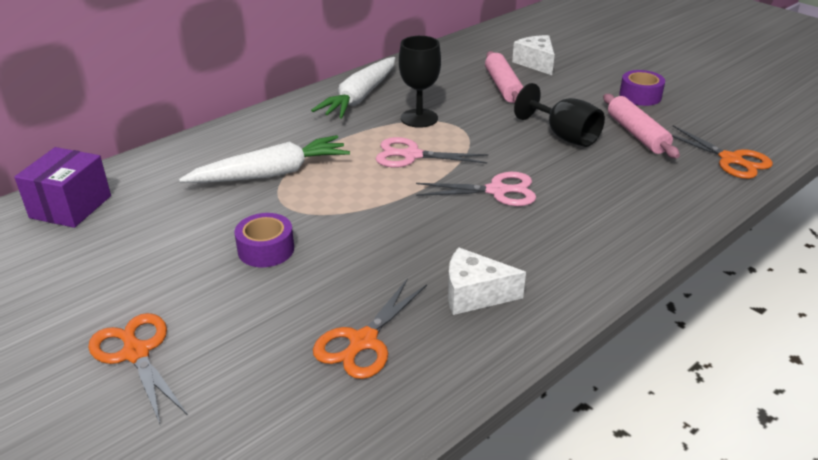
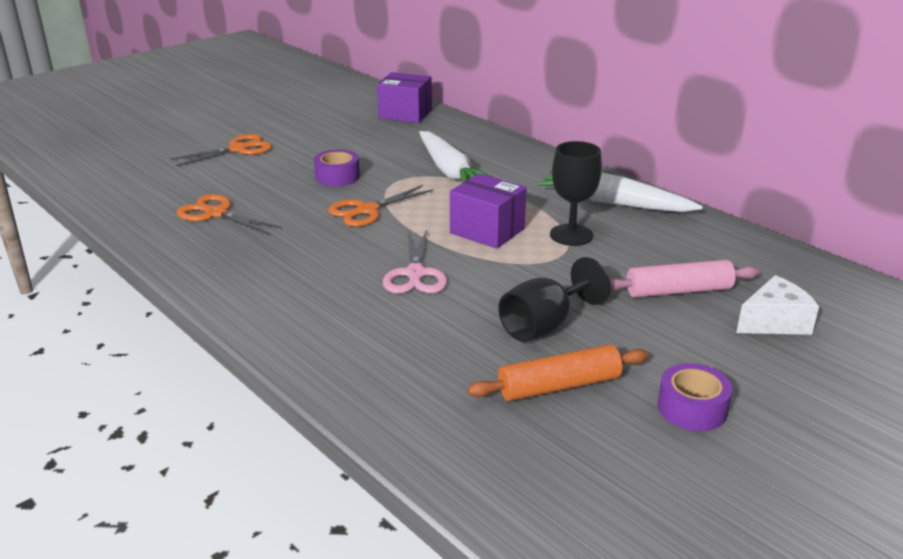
camera: 90 degrees right, 5 degrees down
pink scissors [376,137,488,168] -> purple box [450,173,527,249]
white cheese [448,247,526,315] -> none
pink rolling pin [603,94,680,158] -> orange rolling pin [468,344,648,401]
orange scissors [671,125,773,179] -> orange scissors moved to [328,185,433,227]

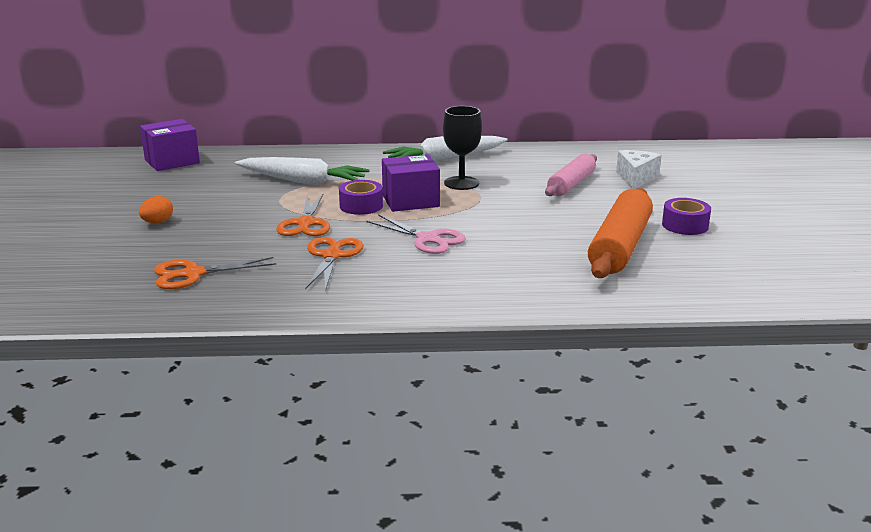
camera: 50 degrees left, 5 degrees down
orange scissors [170,134,272,167] -> orange scissors moved to [305,237,364,291]
purple tape [314,149,360,186] -> purple tape moved to [339,180,383,215]
orange rolling pin [468,344,648,401] -> orange rolling pin [588,188,653,278], size x1.53
black goblet [498,257,611,342] -> none
none -> orange egg [139,196,173,223]

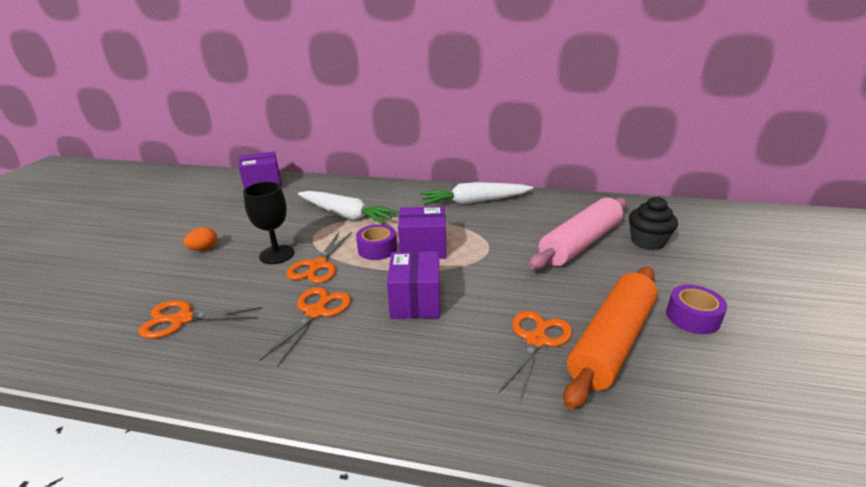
camera: 15 degrees right, 5 degrees up
pink scissors [366,214,466,254] -> purple box [387,251,440,319]
black goblet [443,106,482,190] -> black goblet moved to [243,182,294,264]
pink rolling pin [545,154,597,196] -> pink rolling pin [528,197,627,270], size x1.53
white cheese [616,150,662,189] -> black cupcake [629,196,678,250]
none -> orange scissors [498,311,572,402]

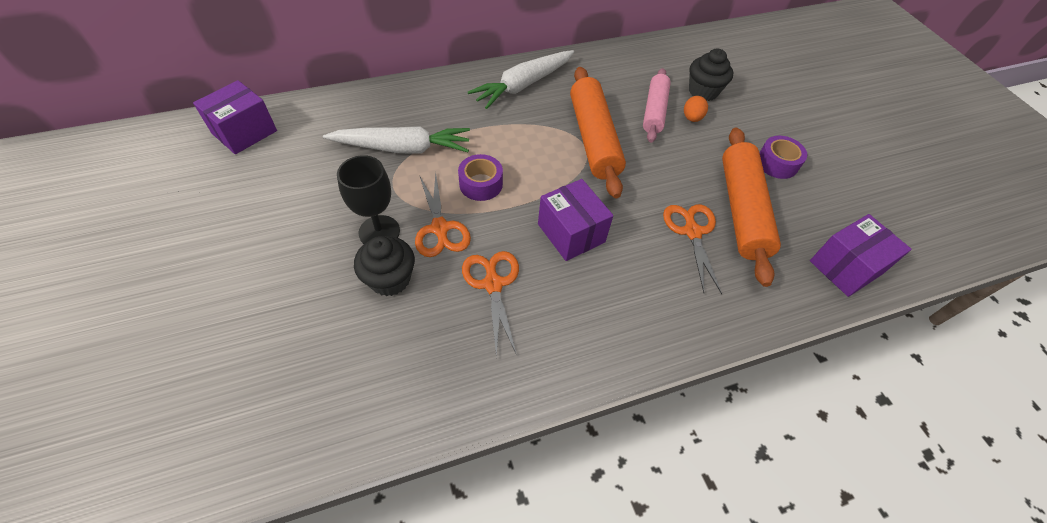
camera: 35 degrees left, 25 degrees up
orange scissors [139,300,262,339] -> none
orange egg [184,227,217,251] -> orange egg moved to [684,96,708,122]
purple box [398,206,446,259] -> purple box moved to [810,214,912,297]
pink rolling pin [528,197,627,270] -> pink rolling pin [643,68,671,143], size x0.65
none -> black cupcake [354,236,415,296]
none -> orange rolling pin [570,67,626,198]

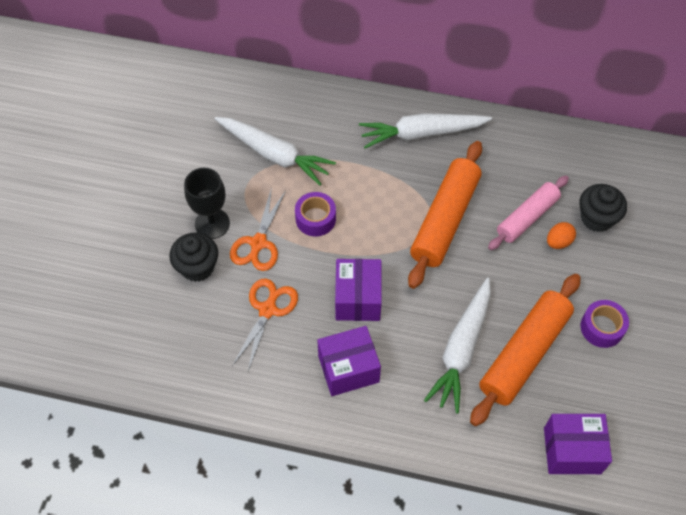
camera: 35 degrees right, 5 degrees up
purple box [193,80,277,154] -> purple box moved to [317,326,381,396]
orange scissors [663,204,722,294] -> white carrot [424,278,491,413]

